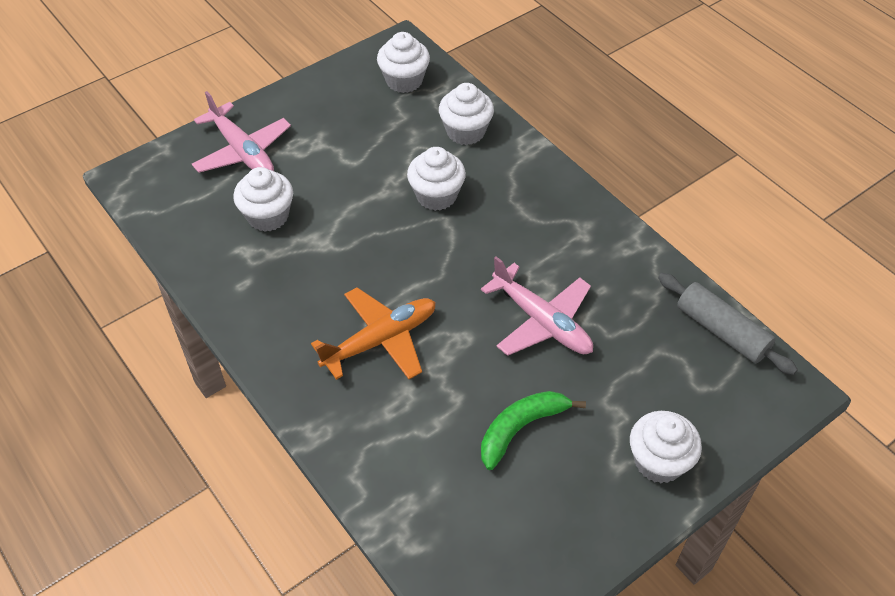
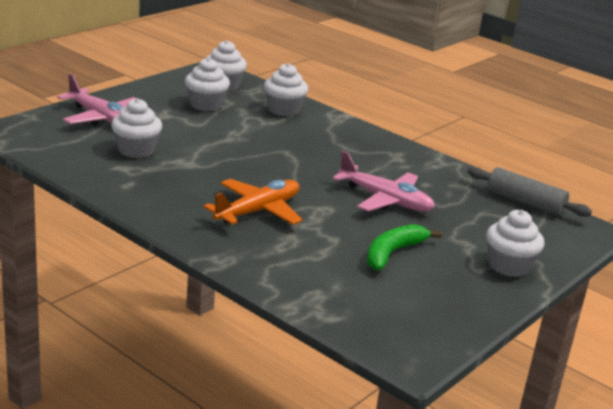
camera: 15 degrees left, 25 degrees down
white cupcake [407,147,466,211] -> white cupcake moved to [185,58,230,111]

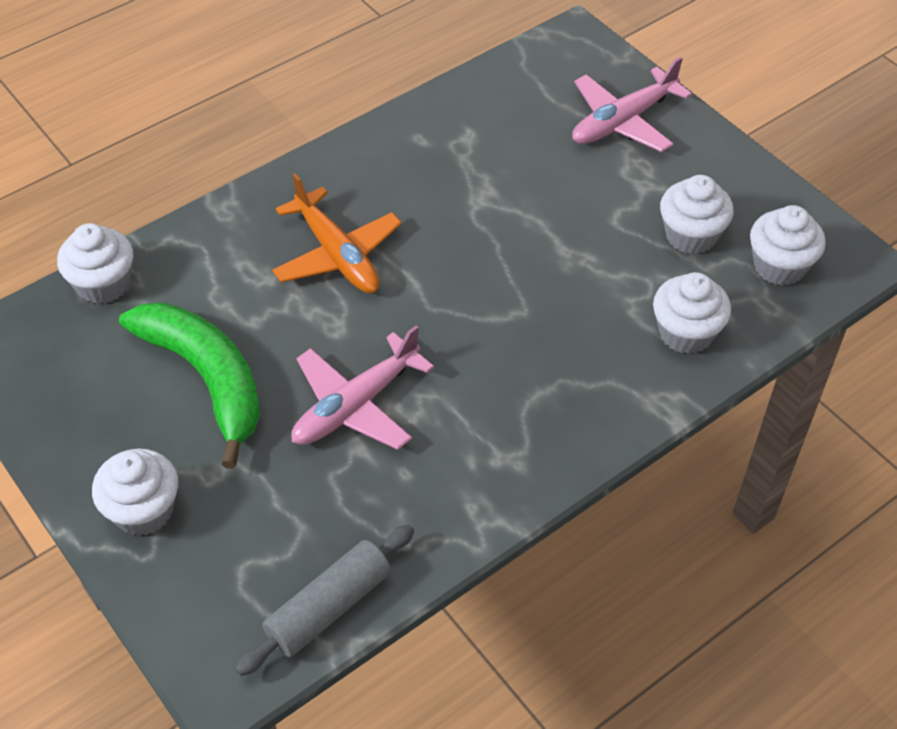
camera: 105 degrees right, 25 degrees up
white cupcake [111,98,162,158] -> white cupcake moved to [57,223,133,304]
green banana [367,224,442,270] -> green banana [119,302,260,469], size x1.56

